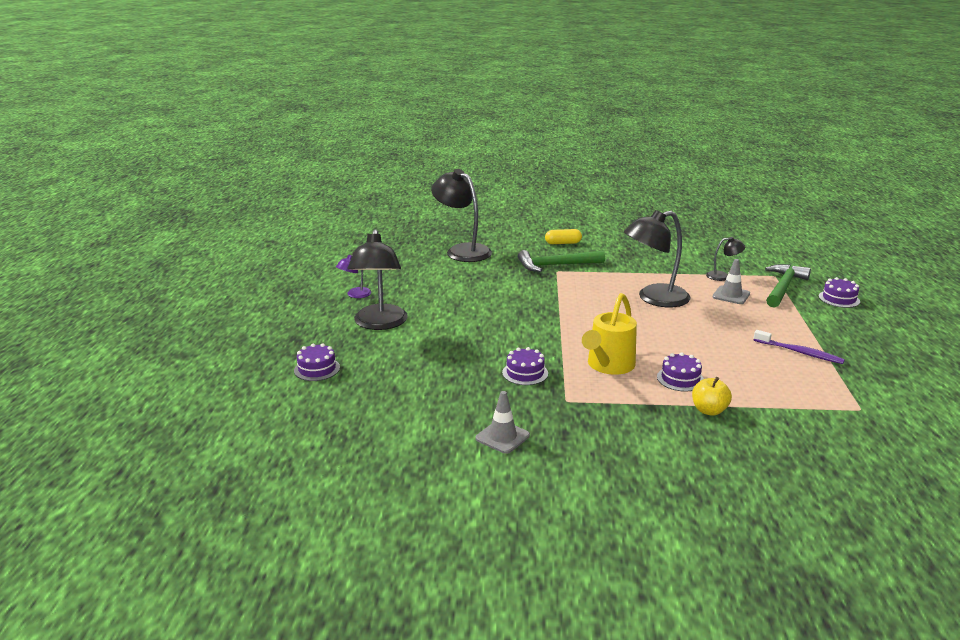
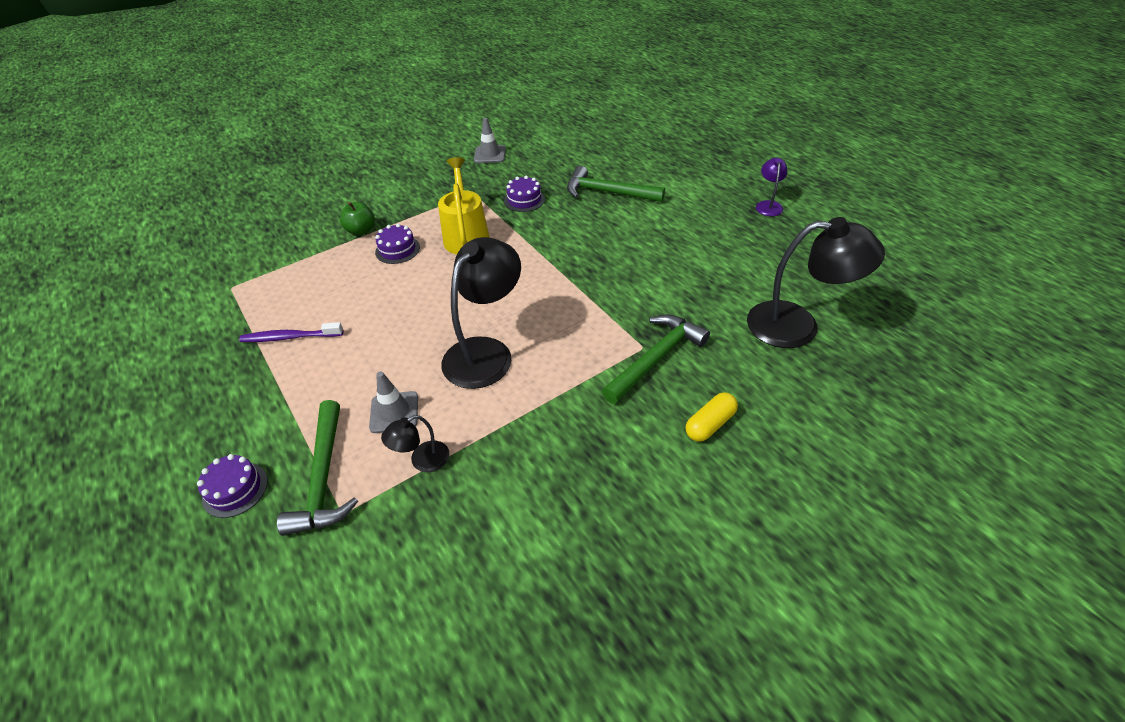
camera: 145 degrees right, 20 degrees up
purple cake [294,343,340,381] -> none
black lamp [348,229,408,330] -> none
yellow apple [692,377,732,416] -> green apple [340,202,375,235]
none -> green hammer [567,166,665,202]

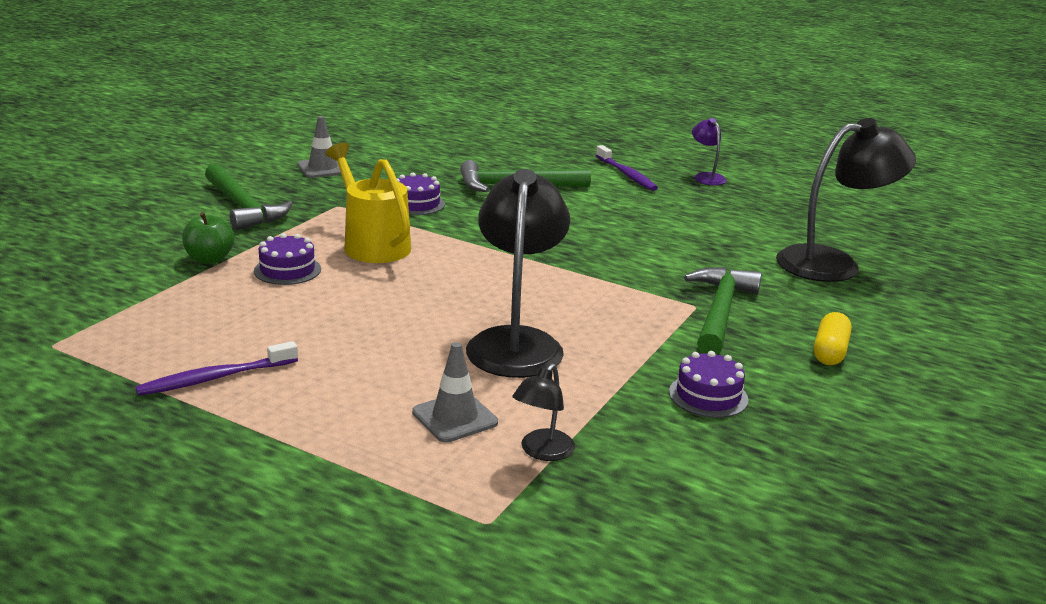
camera: 30 degrees left, 20 degrees down
purple cake [197,454,268,518] -> purple cake moved to [669,351,749,418]
green hammer [277,400,358,536] -> green hammer moved to [205,164,293,230]
none -> purple toothbrush [596,145,658,191]

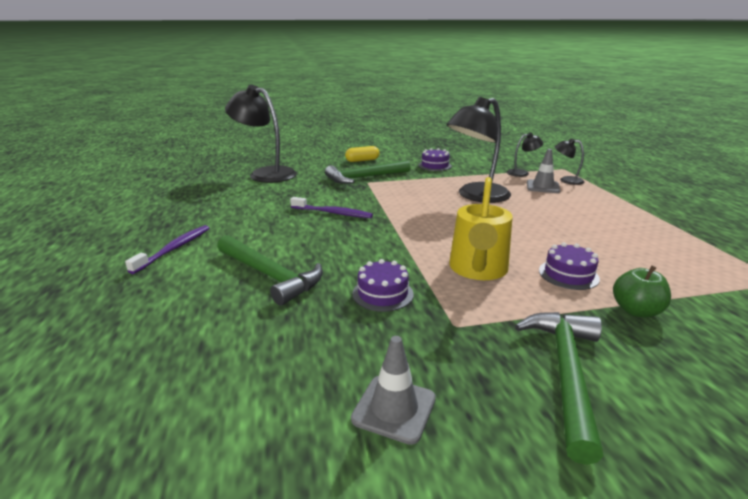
camera: 130 degrees left, 0 degrees up
purple toothbrush [135,341,298,396] -> purple toothbrush moved to [290,197,373,218]
purple lamp [692,118,727,185] -> none
none -> black lamp [555,138,584,185]

